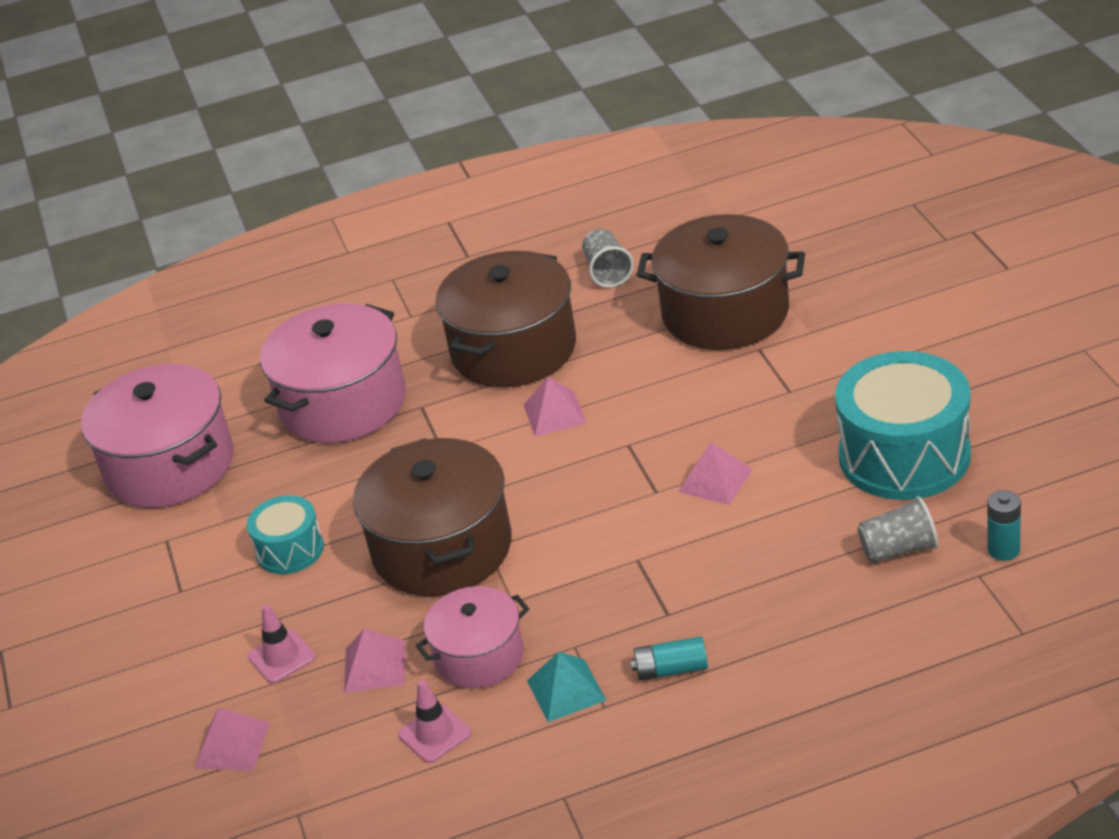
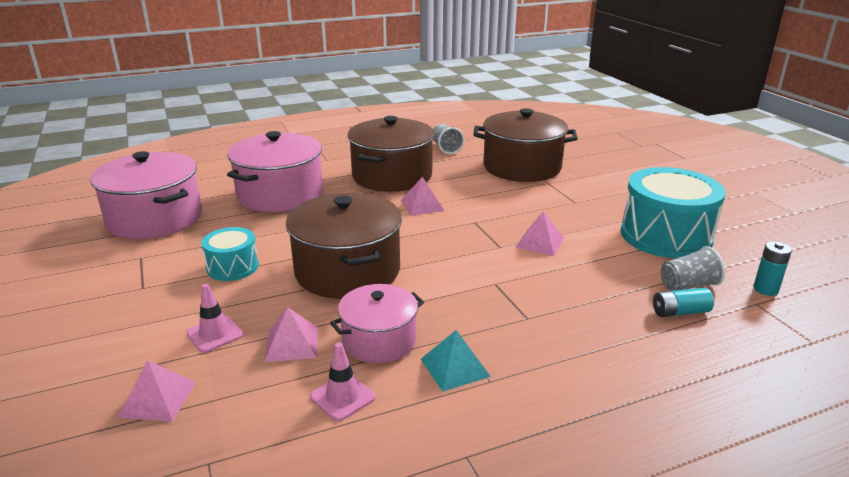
camera: 10 degrees left, 10 degrees down
turquoise battery [631,636,708,681] -> turquoise battery moved to [653,287,714,317]

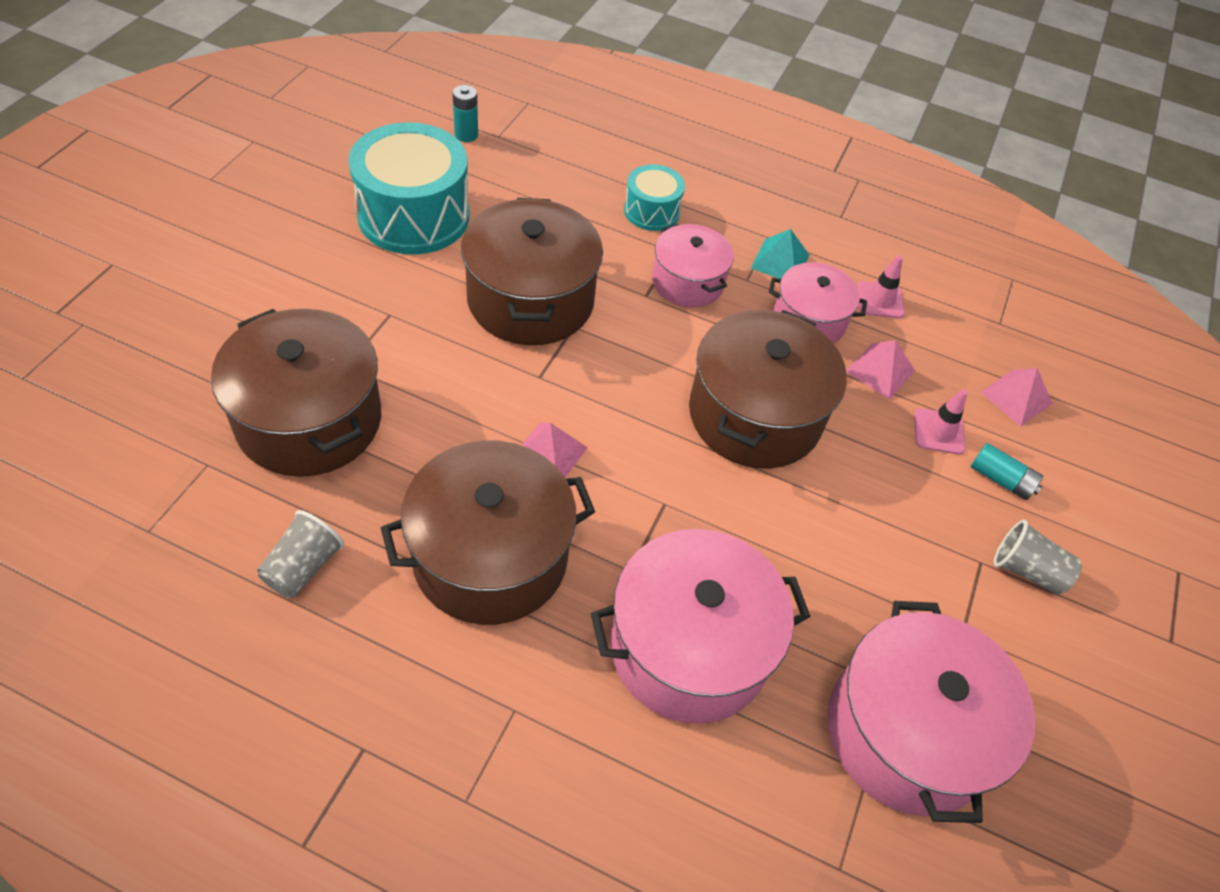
camera: 140 degrees left, 25 degrees up
turquoise drum [201,227,259,281] -> turquoise drum moved to [624,164,685,231]
pink pyramid [515,212,564,256] -> brown pot [461,198,603,345]
turquoise battery [653,287,714,317] -> turquoise battery moved to [971,443,1043,500]
grey cup [661,246,725,291] -> grey cup moved to [994,520,1082,595]
none -> pink pot [652,224,734,308]

